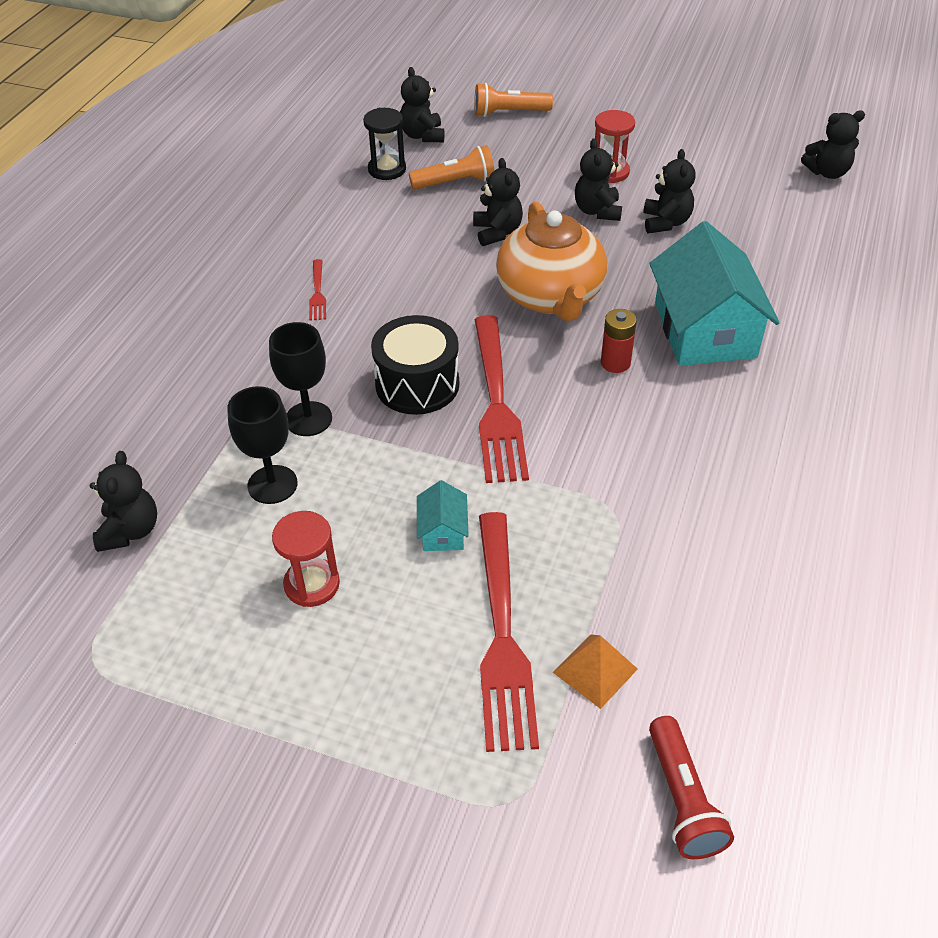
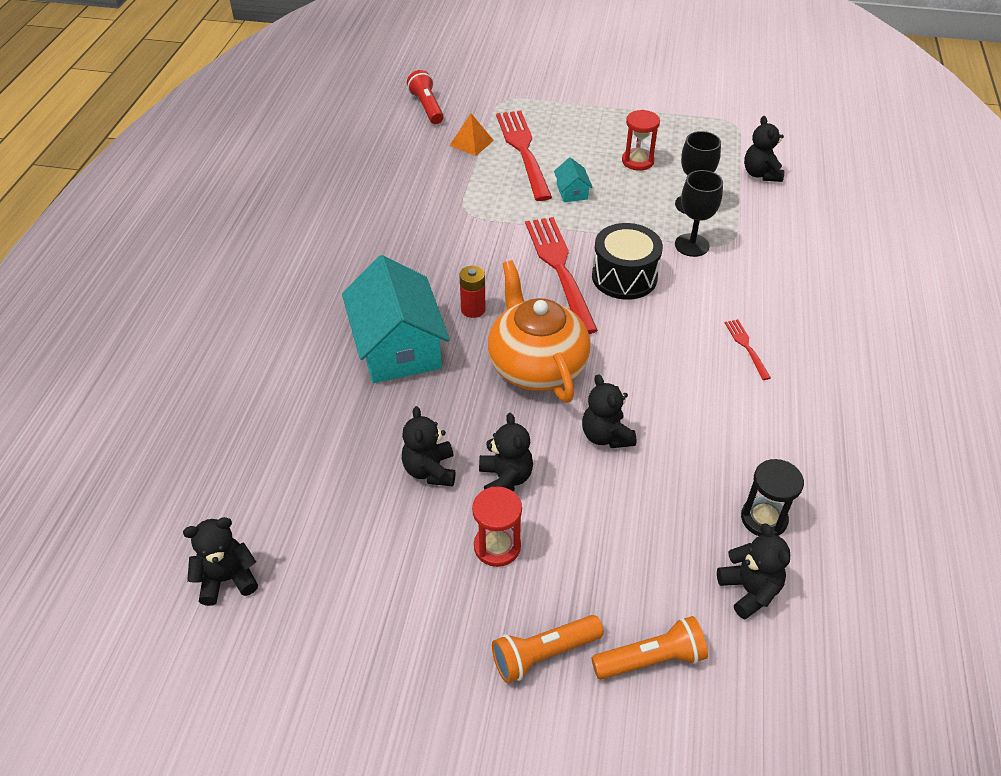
camera: 170 degrees right, 0 degrees up
orange flashlight [409,145,494,190] -> orange flashlight moved to [492,615,604,683]

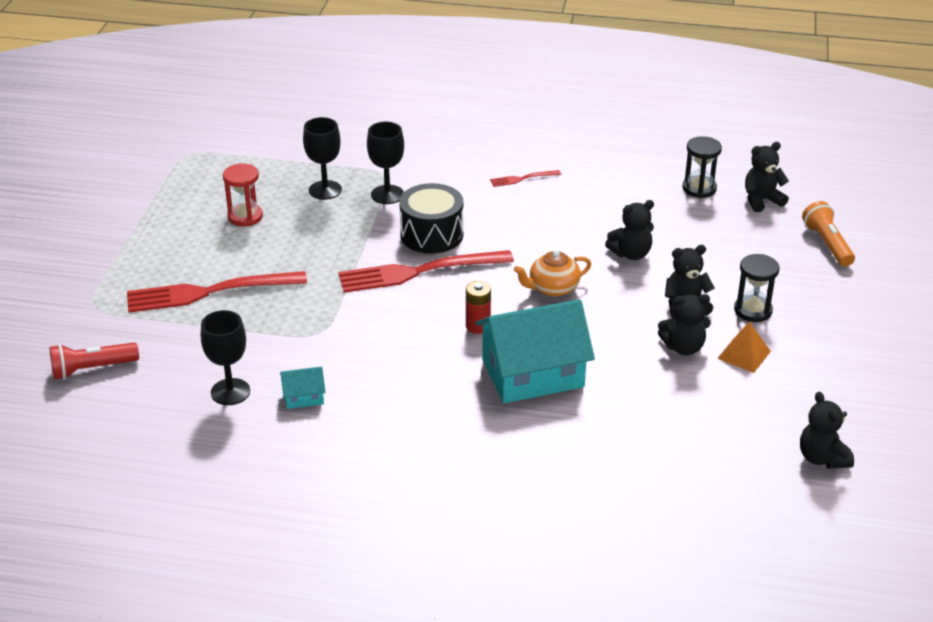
camera: 90 degrees left, 10 degrees down
orange pyramid [449,113,494,156] -> orange pyramid moved to [717,322,771,373]
red hourglass [472,487,522,567] -> black hourglass [734,254,779,322]
orange teapot [488,260,591,403] -> orange teapot [514,250,591,297], size x0.55
orange flashlight [492,615,604,683] -> none
turquoise house [554,157,593,202] -> turquoise house moved to [280,367,326,409]
black teddy bear [744,116,784,182] -> none
none -> black goblet [201,310,250,405]

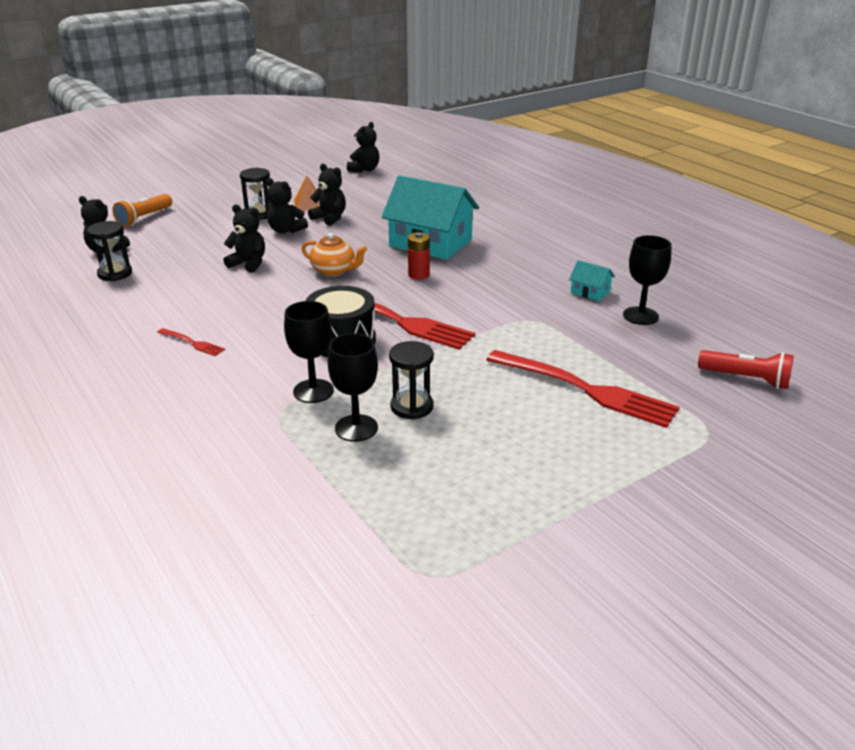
camera: 135 degrees left, 5 degrees down
red hourglass [223,163,263,227] -> none
none -> black hourglass [389,341,434,420]

